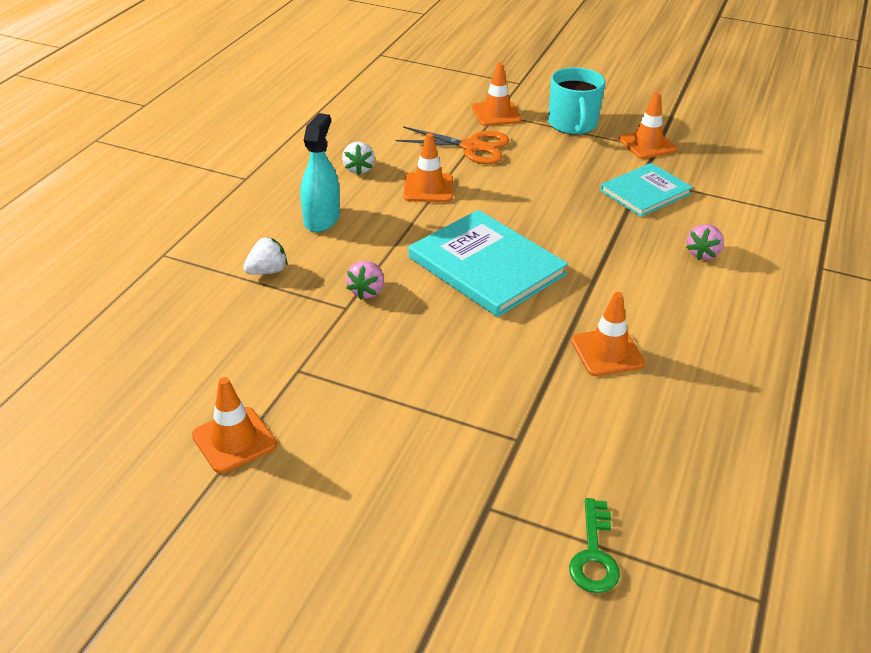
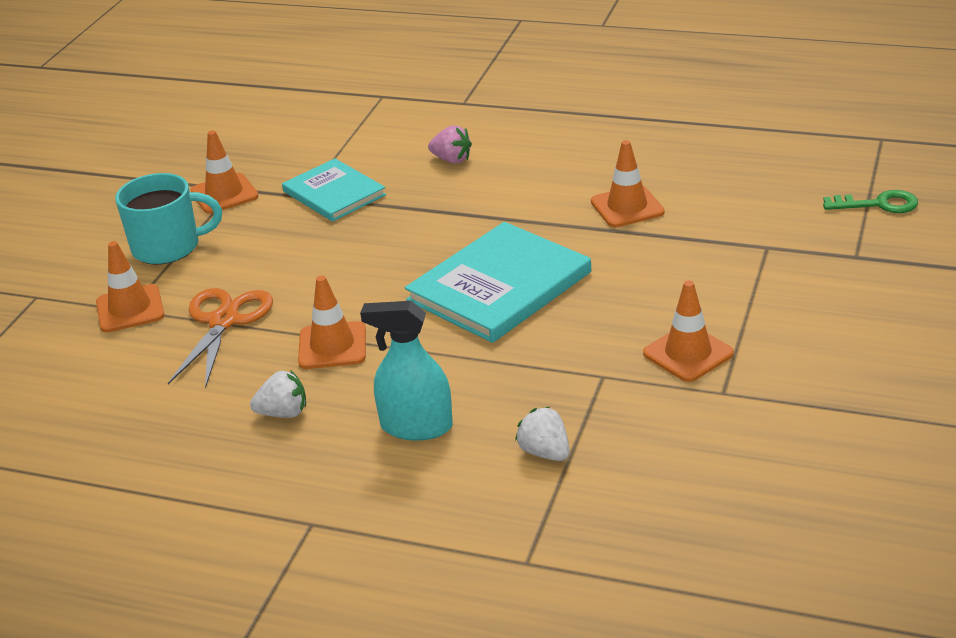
camera: 90 degrees left, 5 degrees down
orange traffic cone [192,377,277,473] -> orange traffic cone moved to [643,281,734,382]
pink strawberry [346,261,384,300] -> none

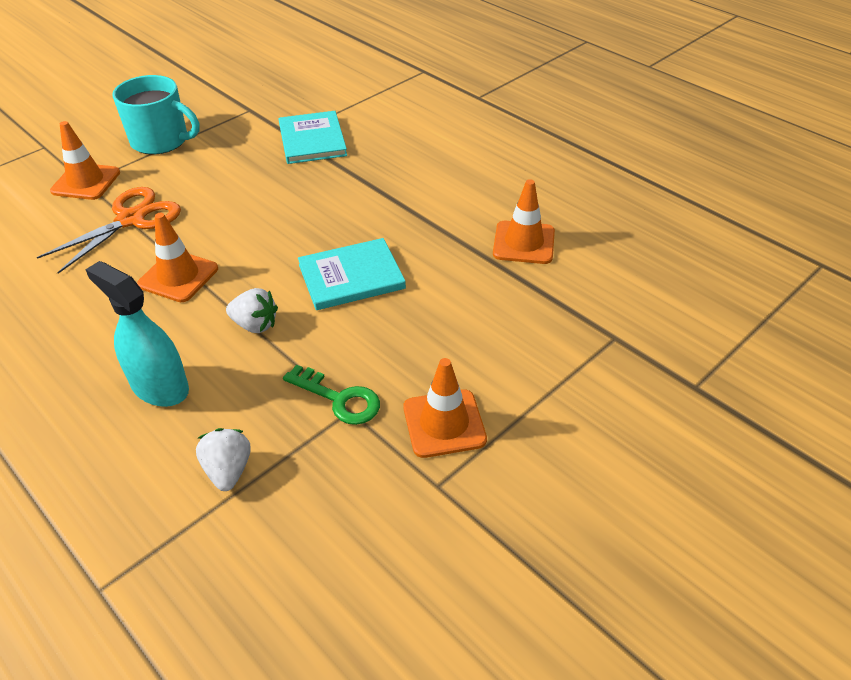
camera: 25 degrees right, 10 degrees up
orange traffic cone [191,131,258,214] -> none
white strawberry [250,370,306,418] -> white strawberry moved to [226,288,278,333]
turquoise book [405,222,591,343] -> turquoise book [298,238,406,310], size x0.64
pink strawberry [428,125,472,164] -> none
green key [823,190,918,213] -> green key moved to [283,365,380,425]

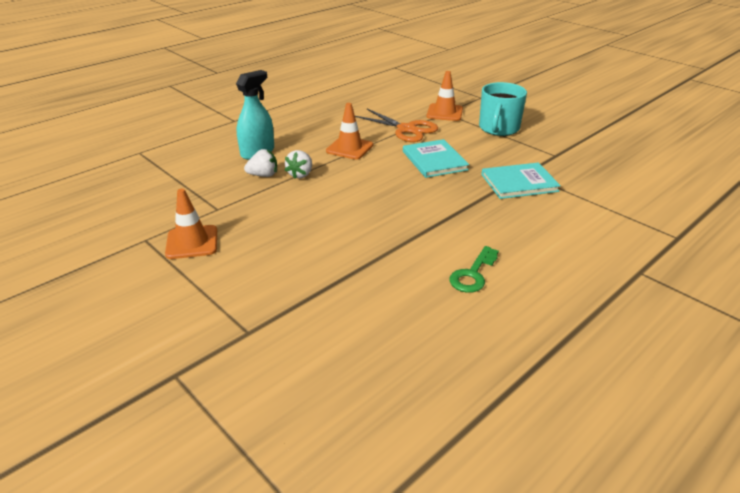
camera: 90 degrees right, 10 degrees down
white strawberry [196,428,251,491] -> white strawberry moved to [244,149,277,177]
green key [283,365,380,425] -> green key moved to [449,246,499,293]
turquoise book [298,238,406,310] -> turquoise book moved to [403,139,469,178]
orange traffic cone [493,179,555,264] -> none

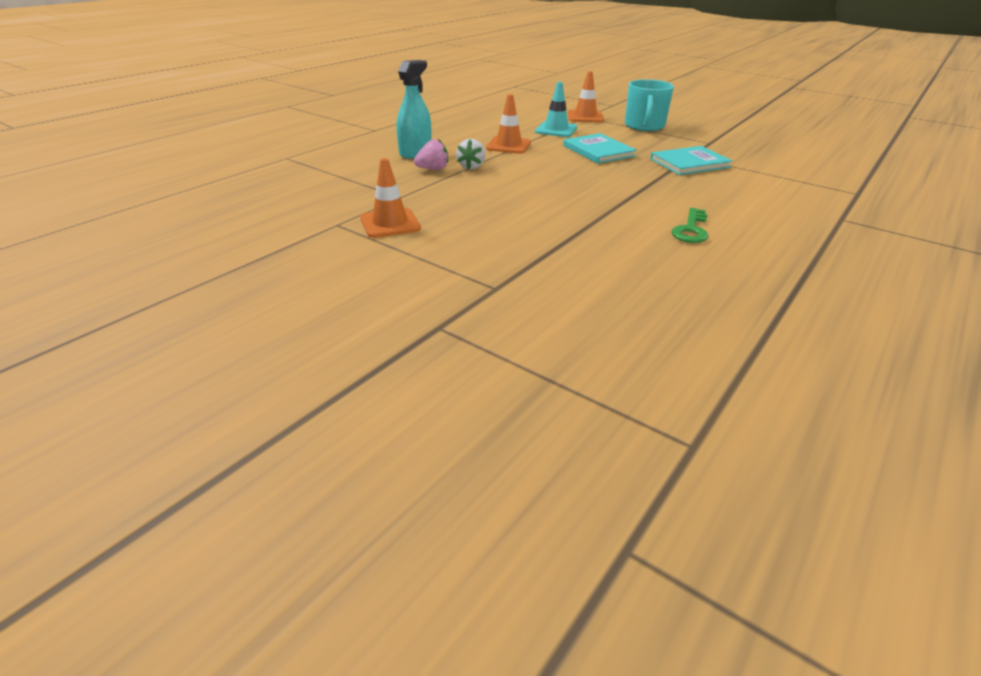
camera: 10 degrees left, 0 degrees up
white strawberry [244,149,277,177] -> pink strawberry [414,139,448,170]
orange scissors [355,109,438,142] -> turquoise traffic cone [535,82,577,137]

